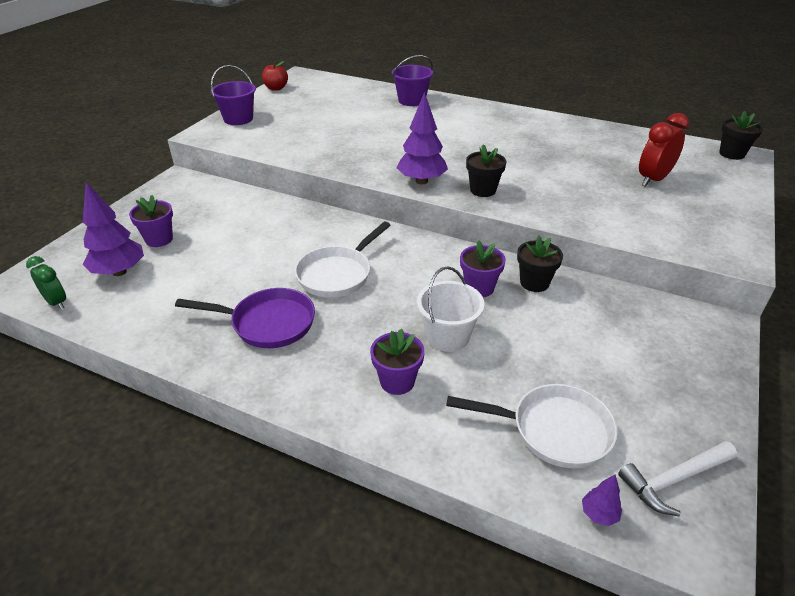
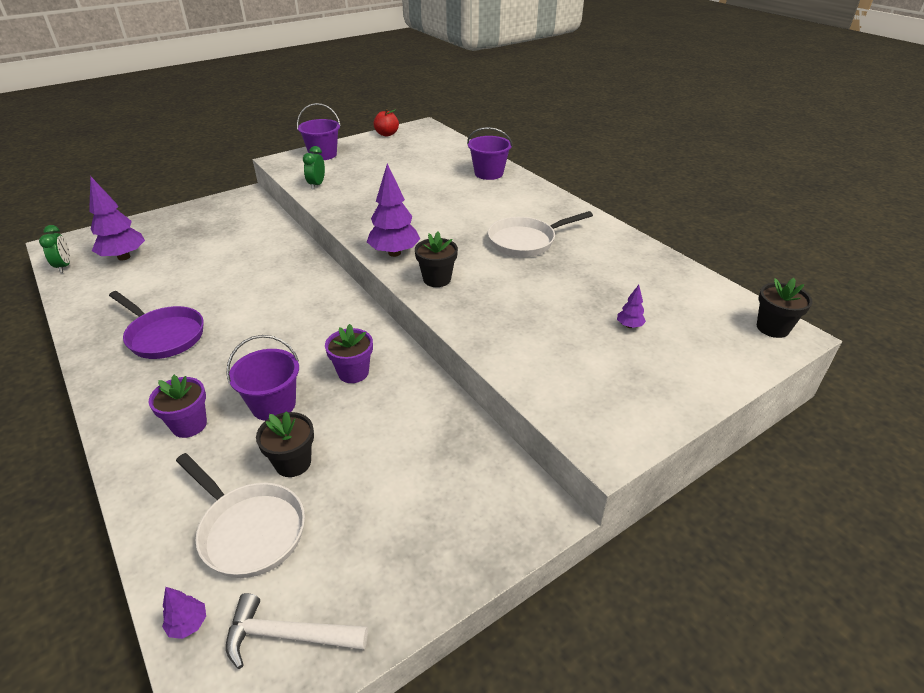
camera: 30 degrees right, 0 degrees up
purple flower pot [129,195,173,247] -> none
white pan [295,222,390,298] -> white pan moved to [488,211,593,257]
white bucket [417,266,484,352] -> purple bucket [226,335,299,421]
black flower pot [517,236,563,292] -> black flower pot moved to [256,411,314,477]
red clock [639,113,689,187] -> purple tree [617,285,646,328]
none -> green clock [303,146,325,190]

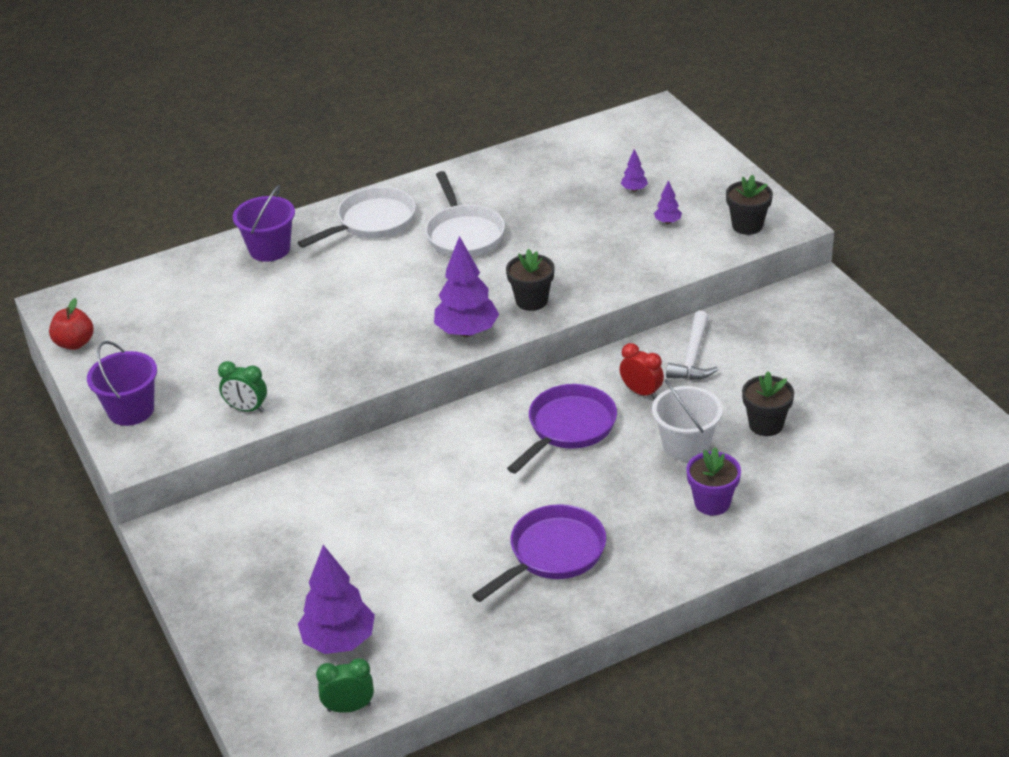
camera: 80 degrees left, 0 degrees up
purple tree [162,587,206,639] -> purple tree moved to [654,180,682,224]
white pan [176,453,305,578] -> white pan moved to [298,187,416,248]
purple bucket [226,335,299,421] -> white bucket [652,379,723,461]
white hammer [226,593,368,669] -> white hammer moved to [666,311,718,380]
purple flower pot [325,324,373,383] -> red clock [620,343,664,399]
black flower pot [757,278,812,338] -> black flower pot moved to [726,175,773,235]
none -> purple pan [507,384,617,474]

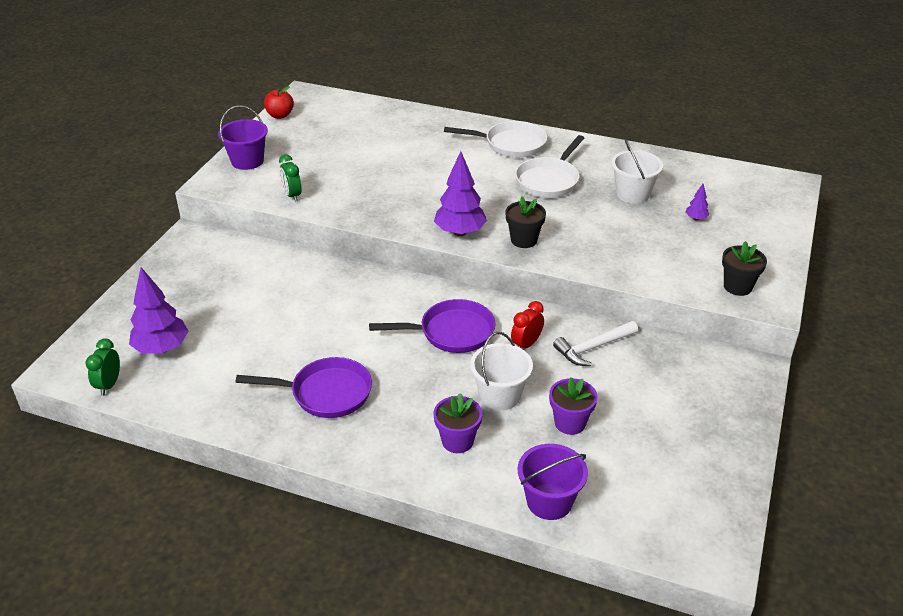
camera: 45 degrees right, 0 degrees up
purple bucket [233,185,295,262] -> purple bucket moved to [518,444,588,520]
green clock [316,658,374,713] -> green clock turned 120 degrees counterclockwise [86,338,120,396]
red clock [620,343,664,399] -> red clock turned 135 degrees counterclockwise [511,301,544,348]
purple tree [654,180,682,224] -> none
black flower pot [742,371,794,436] -> purple flower pot [549,377,598,435]
none -> white bucket [611,139,663,203]

